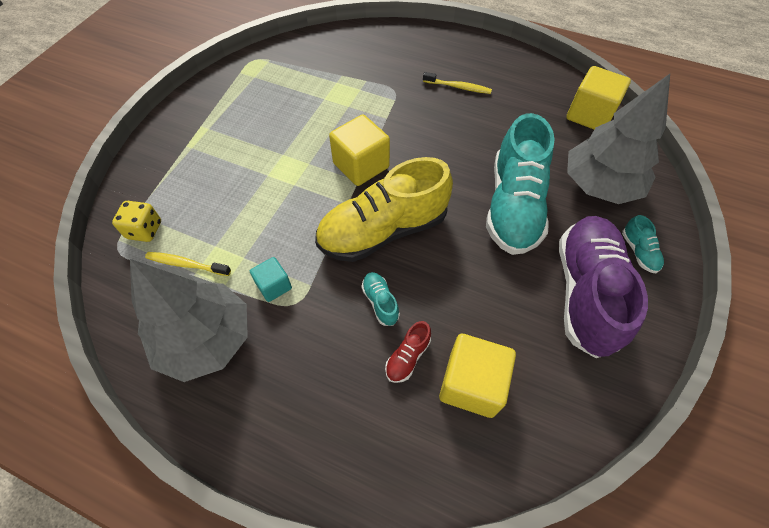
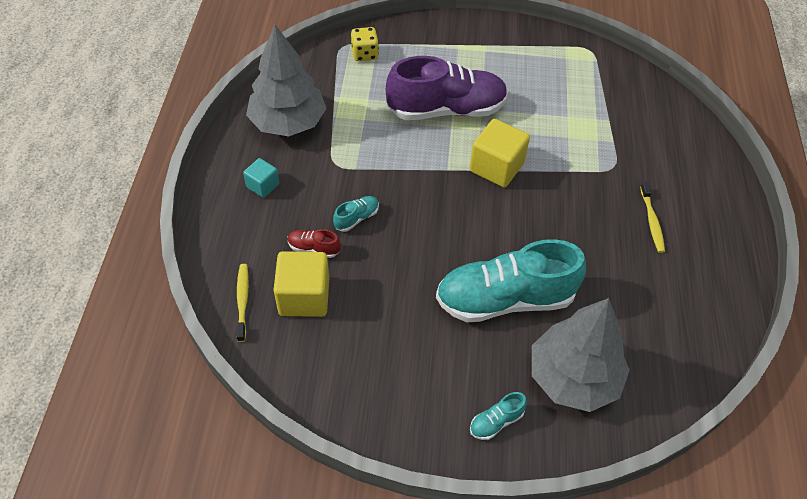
camera: 70 degrees right, 5 degrees down
yellow toothbrush [145,252,231,276] -> yellow toothbrush moved to [236,264,249,342]
turquoise cube [250,257,292,302] -> turquoise cube moved to [243,158,279,198]
yellow shoe [315,157,453,262] -> none
purple shoe [559,216,648,358] -> purple shoe moved to [386,56,508,120]
yellow cube [566,66,631,130] -> none

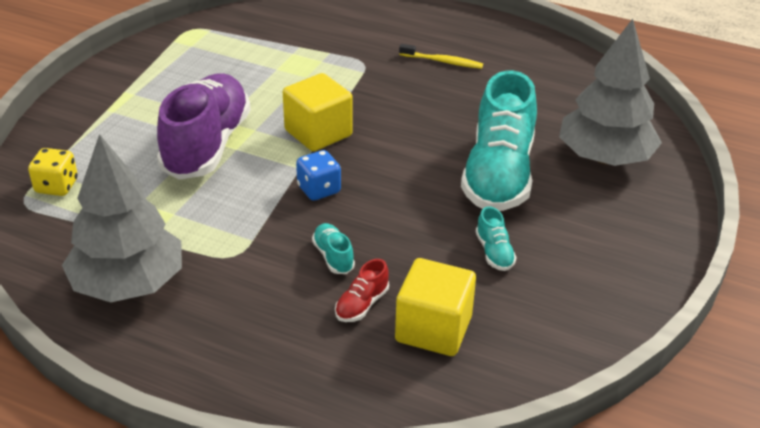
camera: 70 degrees left, 15 degrees down
yellow toothbrush [236,264,249,342] -> none
turquoise cube [243,158,279,198] -> none
turquoise shoe [470,392,527,440] -> turquoise shoe moved to [476,206,517,271]
none -> blue dice [296,150,341,201]

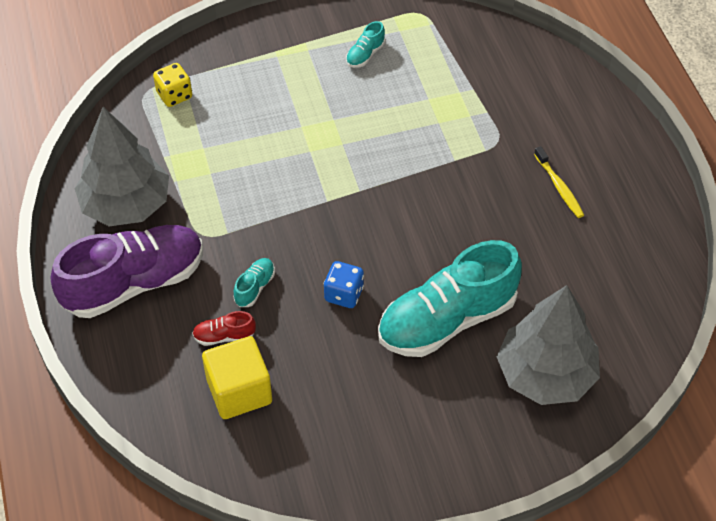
camera: 50 degrees right, 15 degrees up
purple shoe [157,73,251,180] -> purple shoe moved to [51,225,203,318]
yellow cube [283,73,353,151] -> none
blue dice [296,150,341,201] -> blue dice moved to [324,261,364,308]
turquoise shoe [476,206,517,271] -> turquoise shoe moved to [346,21,385,68]

